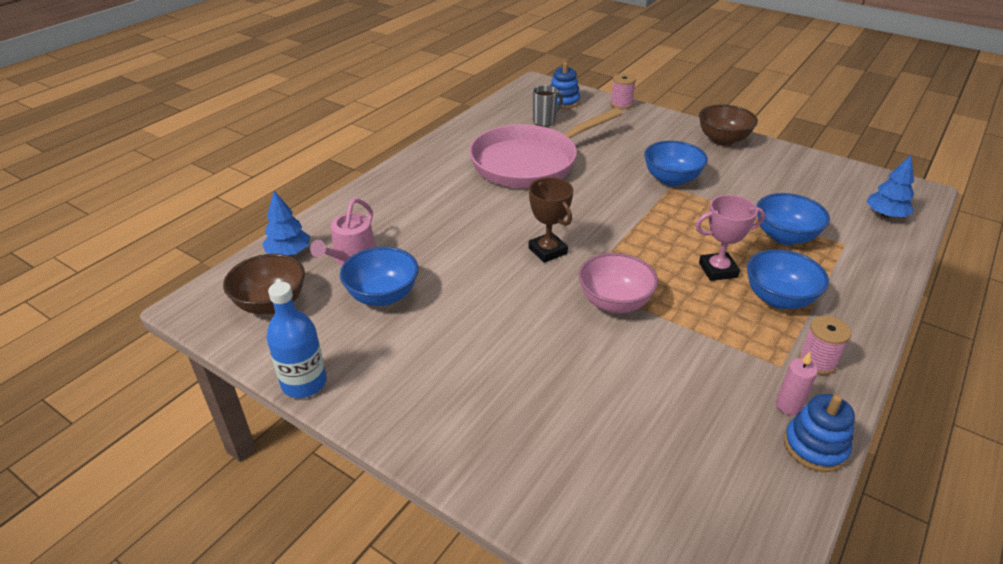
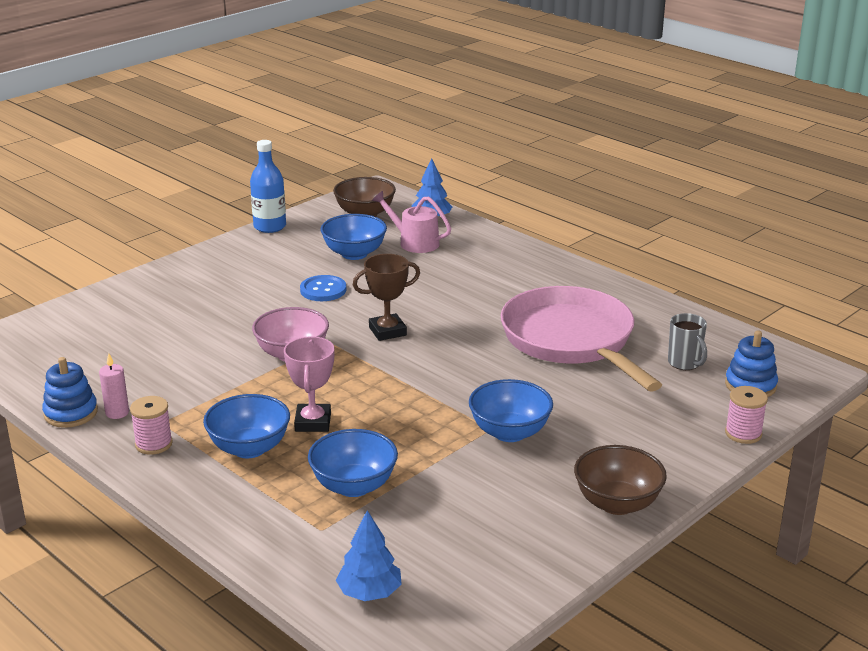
camera: 100 degrees right, 10 degrees down
none -> blue button [300,275,346,301]

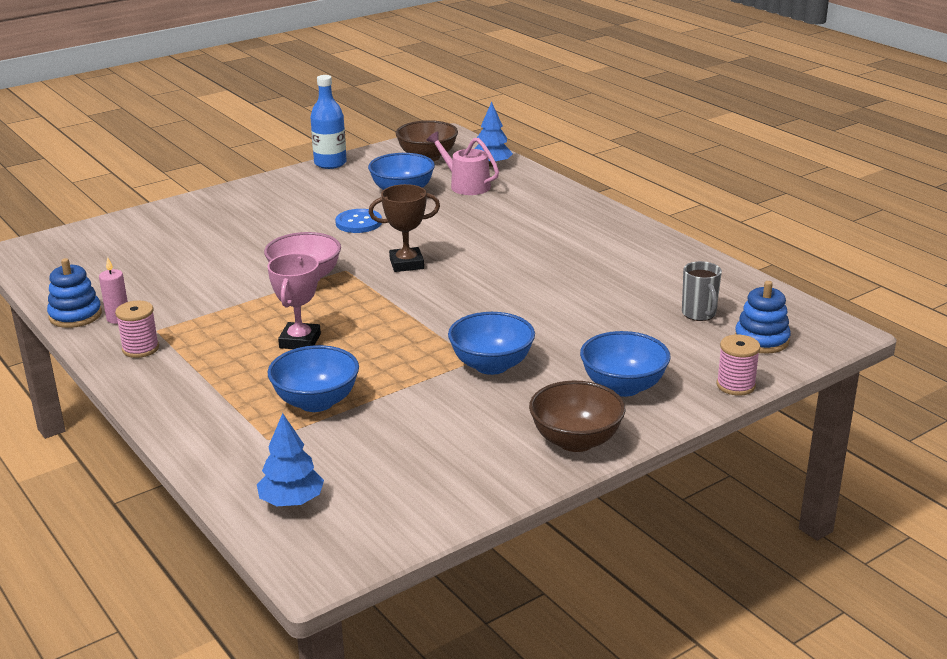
camera: 10 degrees right, 0 degrees up
blue bowl [203,394,290,458] -> blue bowl moved to [580,331,670,397]
pink pan [501,286,662,392] -> none

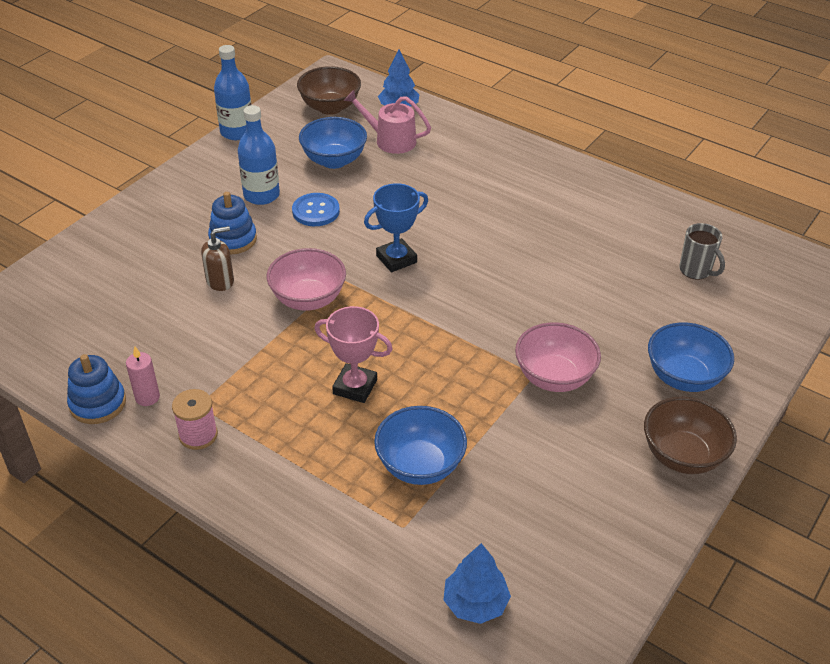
camera: 20 degrees left, 15 degrees up
pink trophy [268,253,321,349] -> pink trophy turned 60 degrees counterclockwise [314,306,393,403]
brown trophy [369,184,440,272] -> blue trophy [364,183,428,272]
blue bowl [448,312,535,375] -> pink bowl [515,322,601,392]
pink spool [716,335,760,396] -> none
blue stacking toy [735,281,791,354] -> blue stacking toy moved to [208,192,257,254]
none -> brown soap dispenser [201,226,234,291]
none -> blue bottle [238,105,280,205]

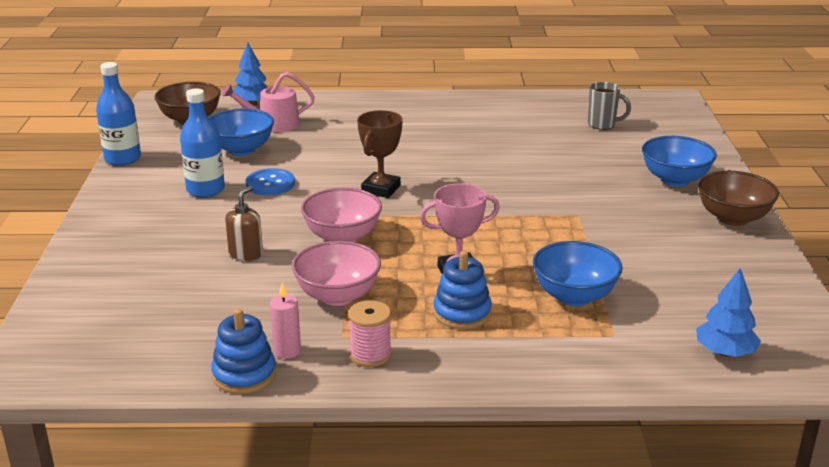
camera: 35 degrees left, 15 degrees down
blue stacking toy [208,192,257,254] -> blue stacking toy moved to [433,251,492,329]
blue trophy [364,183,428,272] -> brown trophy [357,110,403,198]
pink bowl [515,322,601,392] -> pink bowl moved to [292,241,381,306]

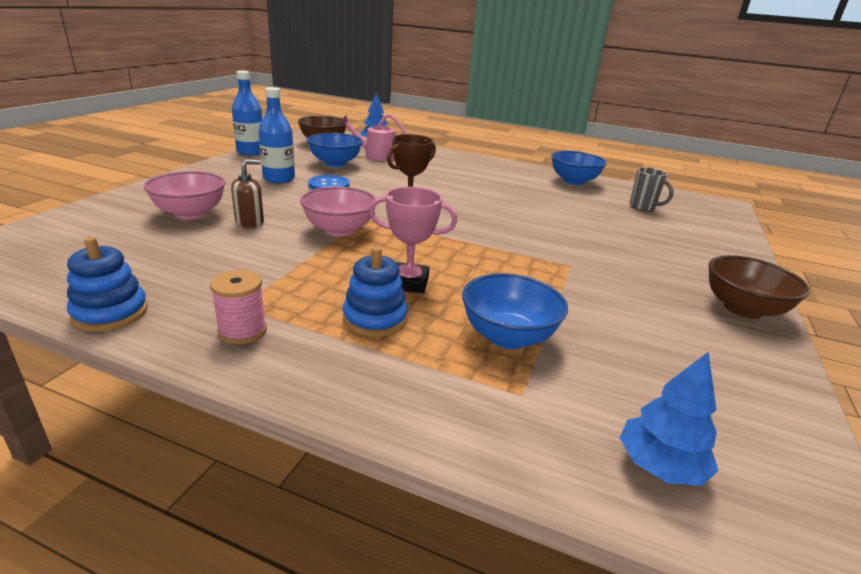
camera: 20 degrees right, 0 degrees up
pink candle [270,282,301,359] -> none
pink bowl [292,241,381,306] -> pink bowl moved to [144,171,226,220]
blue bowl [642,136,717,186] -> blue bowl moved to [551,151,607,185]

